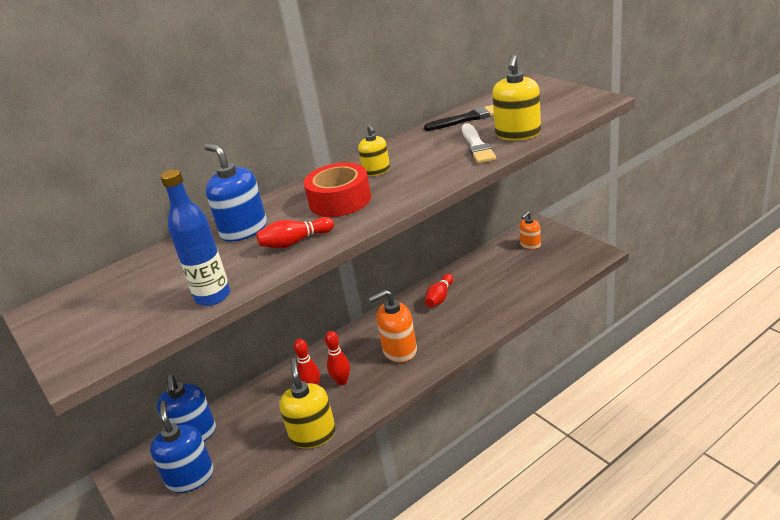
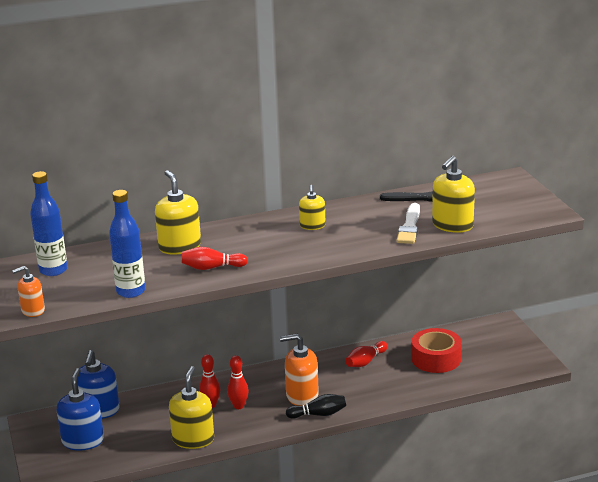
camera: 15 degrees right, 5 degrees down
blue soap dispenser [204,144,267,242] -> yellow soap dispenser [155,170,201,254]
red tape [304,163,371,217] -> red tape moved to [411,328,462,373]
orange soap dispenser [519,211,541,249] -> orange soap dispenser moved to [12,266,45,317]
none -> blue bottle [30,171,67,276]
none -> black bowling pin [286,394,346,419]

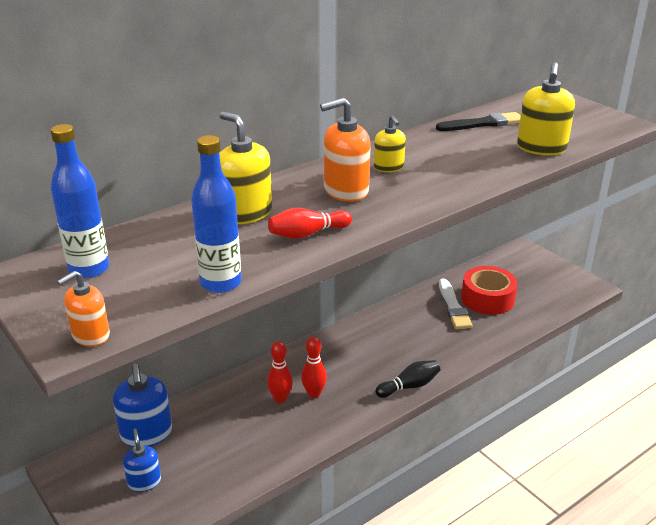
camera: 20 degrees left, 5 degrees up
blue soap dispenser [57,368,104,451] -> blue soap dispenser [123,429,161,492], size x0.61
yellow soap dispenser [169,366,214,449] -> none
orange soap dispenser [280,334,319,406] -> orange soap dispenser moved to [320,97,371,202]
red bowling pin [345,341,388,367] -> none
white brush [396,203,420,244] -> white brush moved to [439,278,472,329]

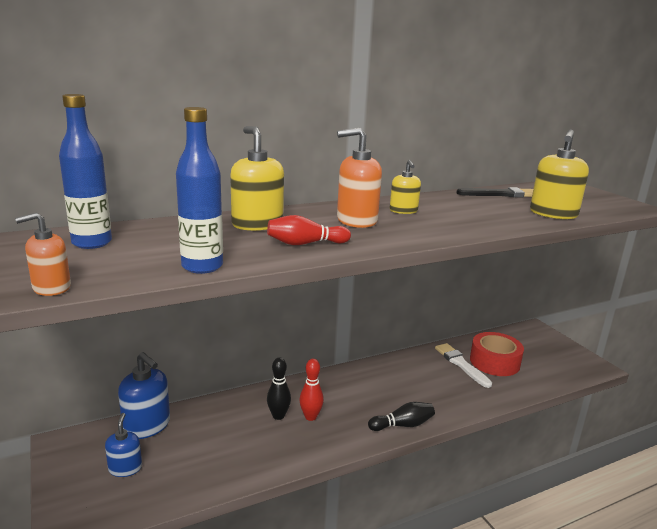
camera: 10 degrees right, 10 degrees down
blue soap dispenser [113,364,172,447] -> blue soap dispenser turned 45 degrees counterclockwise [118,352,170,439]
red bowling pin [267,341,293,403] -> black bowling pin [267,357,291,420]
white brush [439,278,472,329] -> white brush turned 150 degrees clockwise [435,343,492,388]

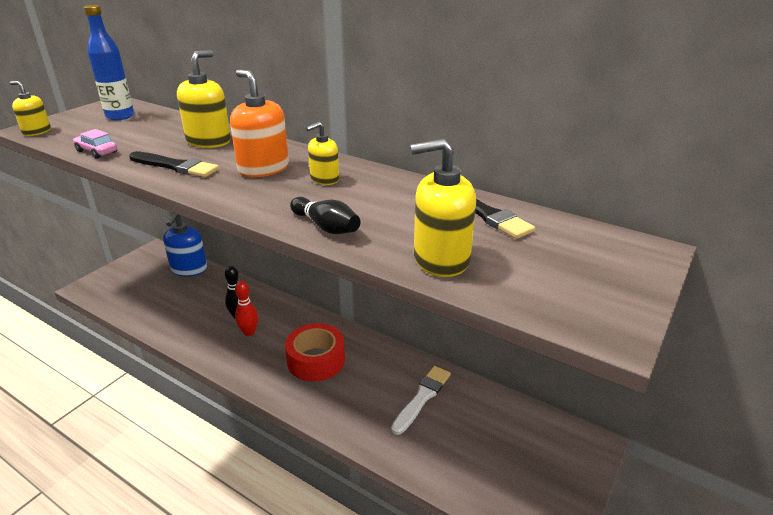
camera: 60 degrees right, 10 degrees up
orange soap dispenser [15,212,71,296] -> yellow soap dispenser [10,81,51,136]
blue soap dispenser [105,413,142,477] -> none
blue bottle [176,107,223,274] -> pink car [73,129,117,159]
red bowling pin [267,215,351,245] -> black brush [129,151,219,177]
black bowling pin [368,402,435,431] -> black bowling pin moved to [290,197,361,234]
red tape [470,332,524,376] -> red tape moved to [285,323,345,381]

